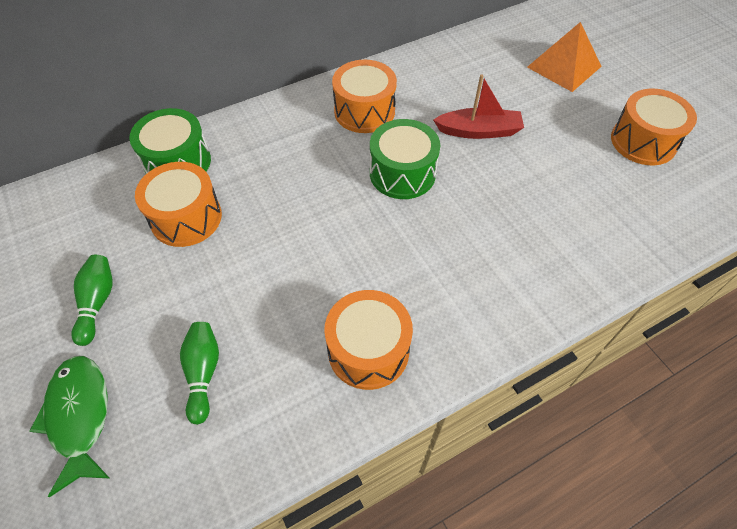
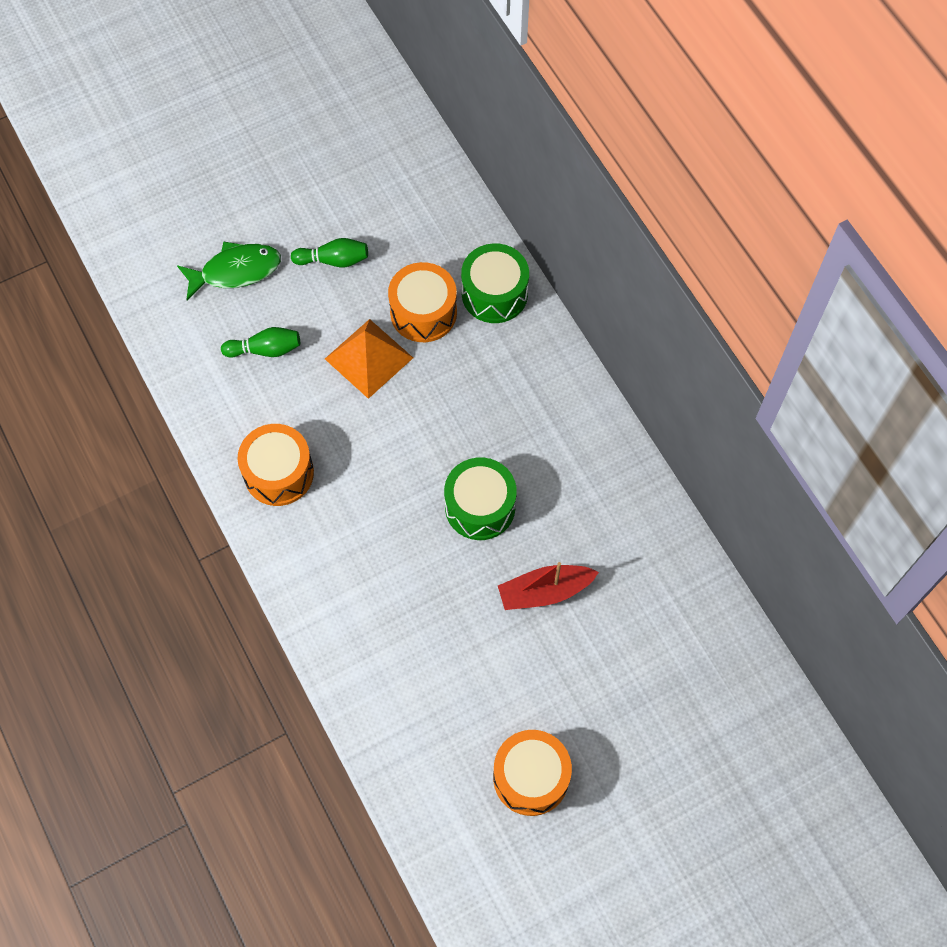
camera: 90 degrees right, 10 degrees up
orange drum [332,60,397,133] -> none
red boat [433,74,524,139] -> red boat turned 75 degrees clockwise [498,562,599,610]
orange pyramid [527,22,602,92] -> orange pyramid moved to [325,319,413,399]

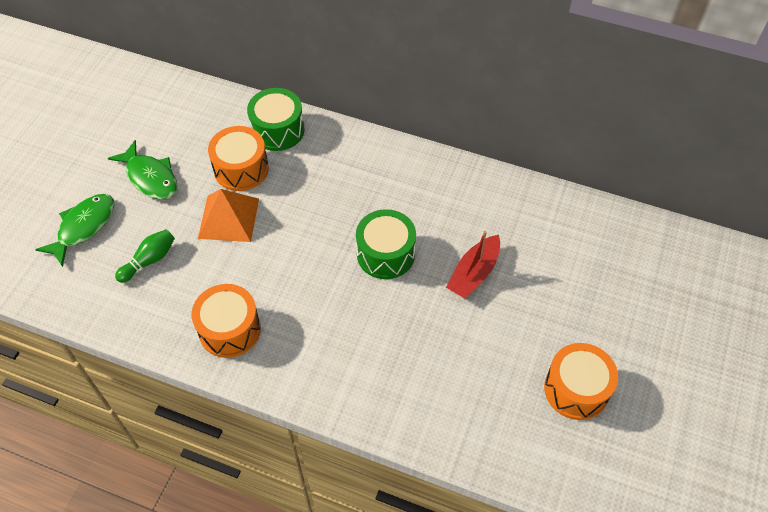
camera: 40 degrees left, 10 degrees down
green bowling pin [291,238,368,267] -> green fish [108,140,178,200]

